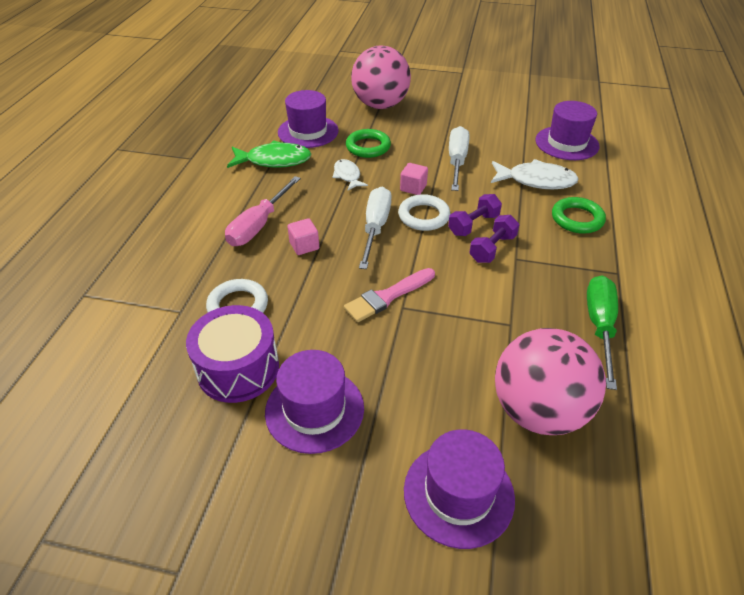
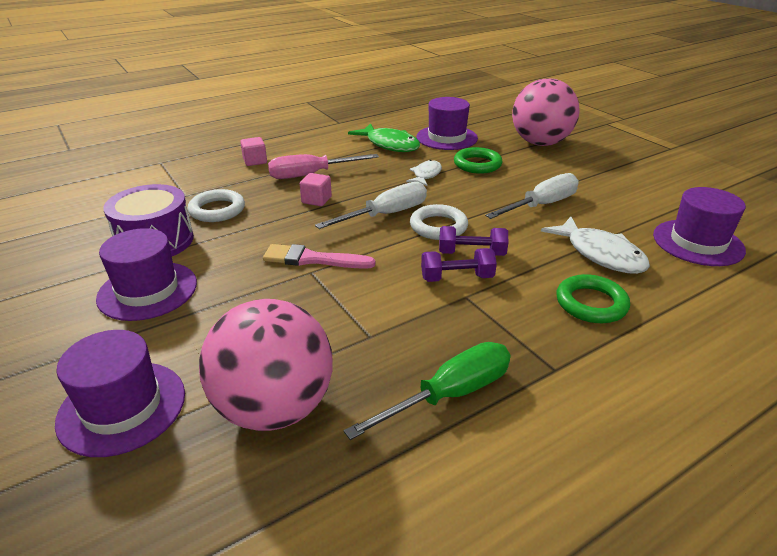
camera: 45 degrees right, 10 degrees down
pink cube [400,163,428,195] -> pink cube moved to [240,137,267,166]

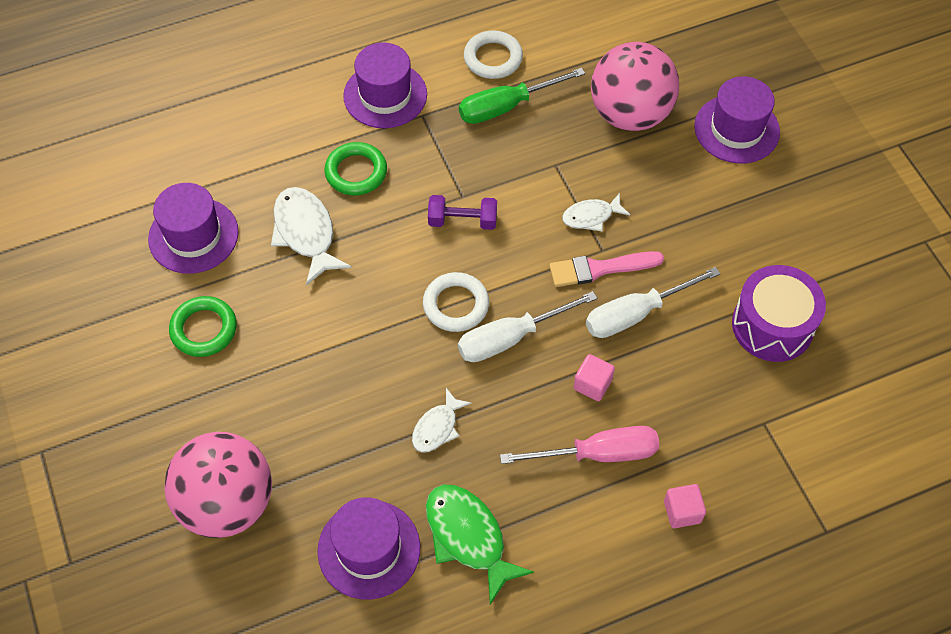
camera: 170 degrees left, 25 degrees up
purple hat [96,228,197,321] -> purple hat moved to [343,42,427,128]
white ring [188,189,245,222] -> white ring moved to [464,31,523,79]
pink brush [263,244,375,269] -> pink brush turned 150 degrees clockwise [549,251,664,287]
purple dumbbell [439,226,508,256] -> none
green ring [454,147,503,174] -> green ring moved to [169,296,237,357]
white screwdriver [485,173,579,219] -> white screwdriver moved to [586,267,721,338]
none -> white fish [562,193,630,231]

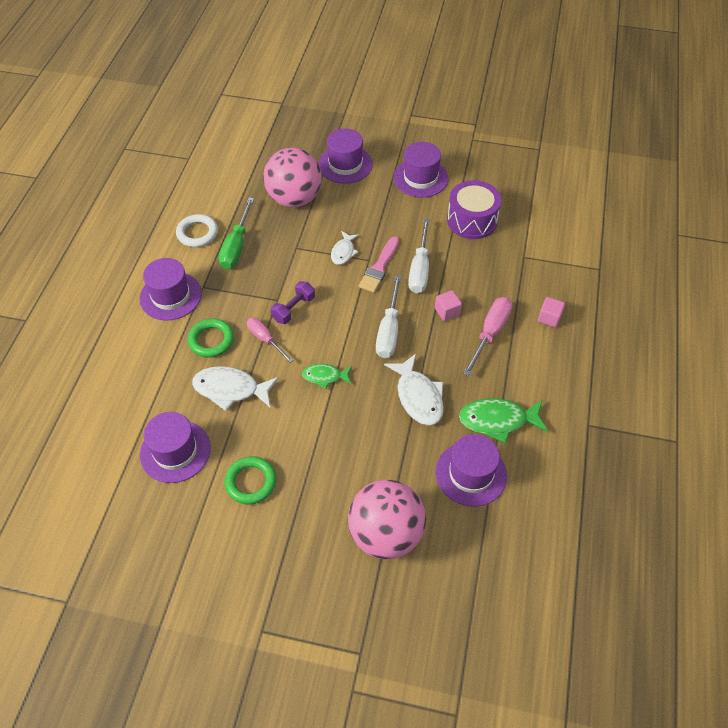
camera: 55 degrees left, 5 degrees down
white fish [412,388,472,453] -> white fish [384,354,444,426], size x1.67
white ring [423,272,489,332] -> none
none -> pink screwdriver [247,318,294,363]
none -> green fish [302,364,352,389]
none -> purple hat [393,142,449,198]

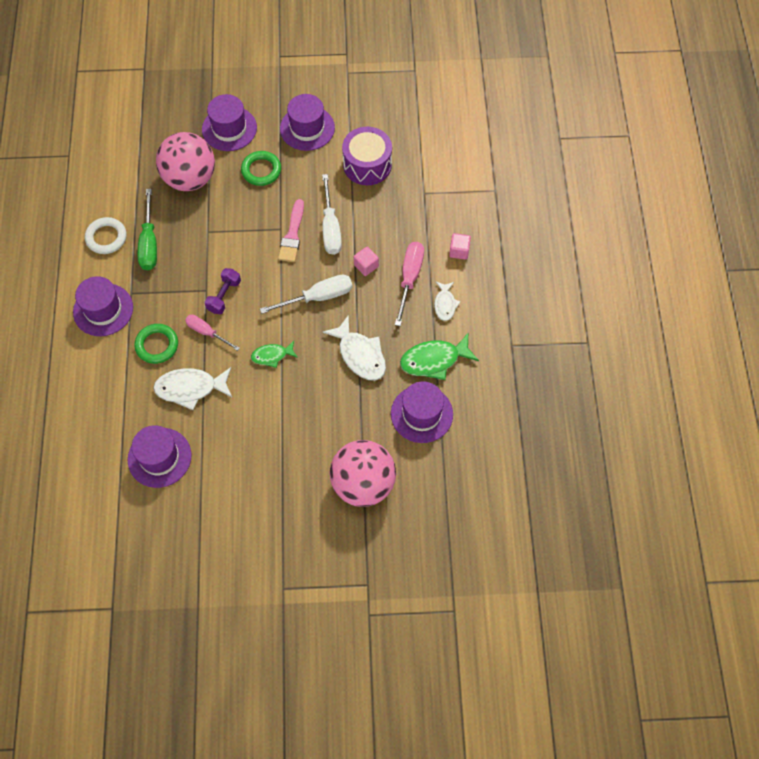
camera: 15 degrees left, 10 degrees up
green ring [225,456,277,505] -> green ring moved to [241,151,281,186]
white fish [331,231,359,265] -> white fish moved to [434,282,460,321]
white screwdriver [376,275,401,358] -> white screwdriver turned 105 degrees counterclockwise [260,275,353,314]

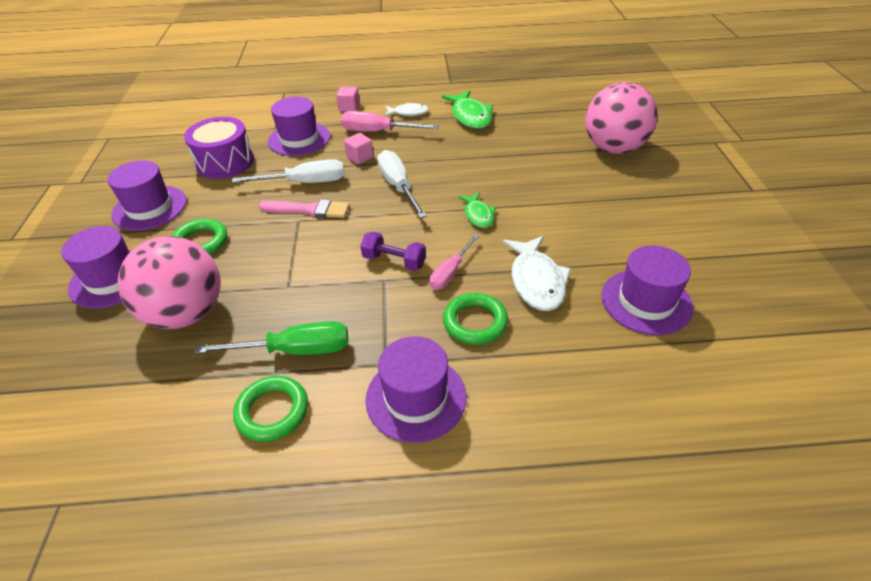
camera: 90 degrees left, 20 degrees down
white ring [85,217,127,254] -> green ring [233,376,308,442]
white fish [322,315,386,381] -> none
purple hat [391,381,453,443] -> purple hat moved to [268,97,330,156]

